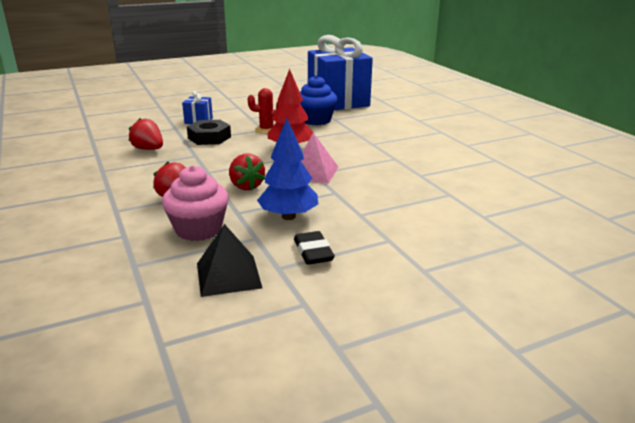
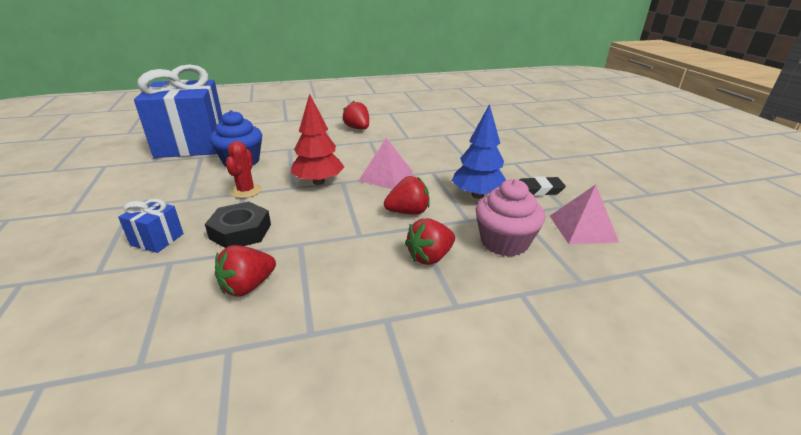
camera: 80 degrees left, 5 degrees up
black pyramid [197,224,262,297] -> pink pyramid [550,185,619,244]
none -> red strawberry [342,101,369,129]

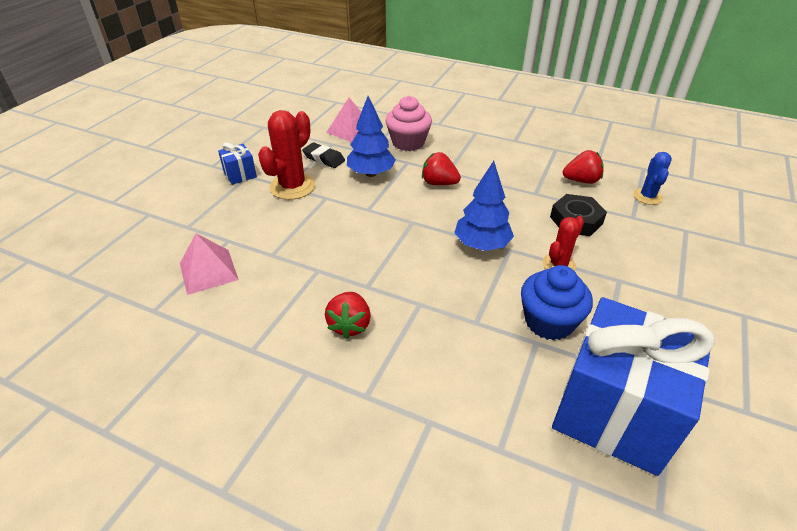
camera: 140 degrees left, 10 degrees up
blue gift [118,199,184,253] -> blue gift moved to [218,143,257,185]
red tree [290,94,344,185] -> blue tree [454,161,514,251]
pink pyramid [359,138,414,189] -> pink pyramid moved to [180,233,239,295]
red strawberry [405,218,455,265] -> none
none -> red cactus [258,110,316,200]
none -> blue cactus [633,152,672,205]

